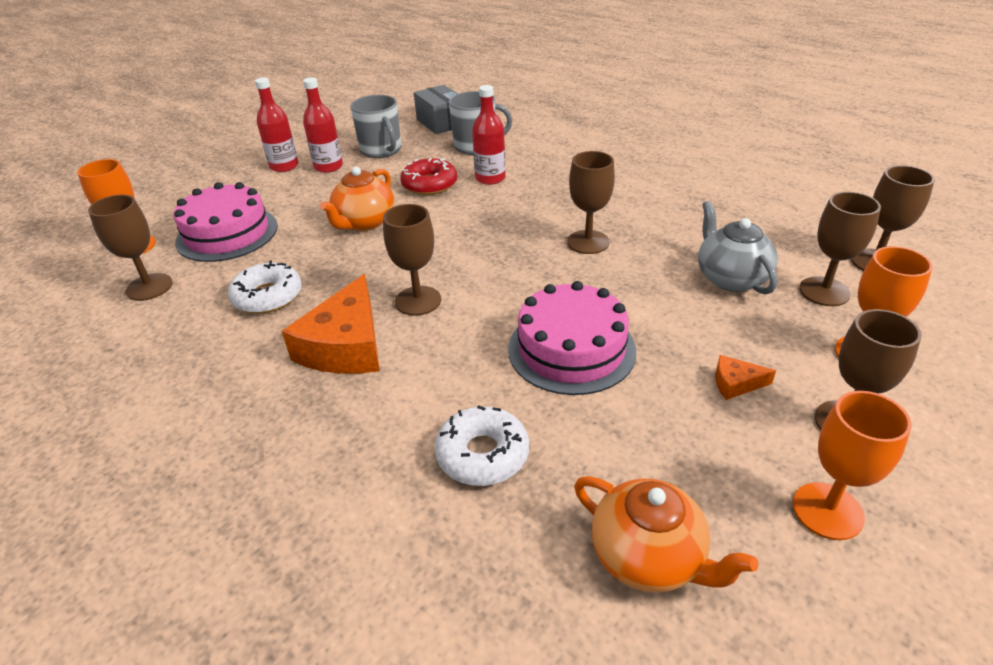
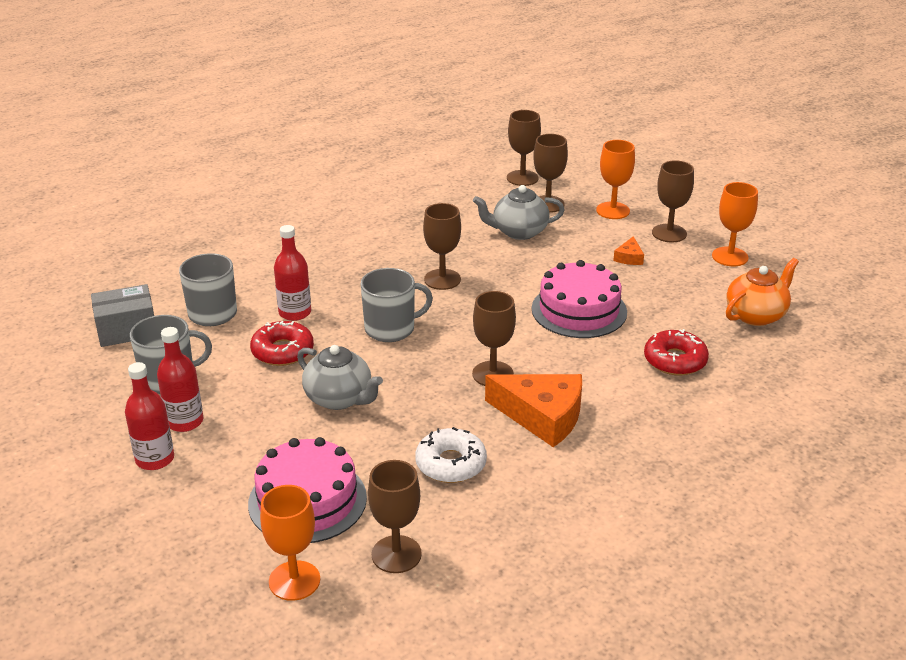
camera: 80 degrees left, 5 degrees down
orange teapot [320,167,394,231] -> grey teapot [297,345,383,410]
white donut [435,405,529,486] -> red donut [644,329,709,376]
none -> grey mug [361,268,433,342]

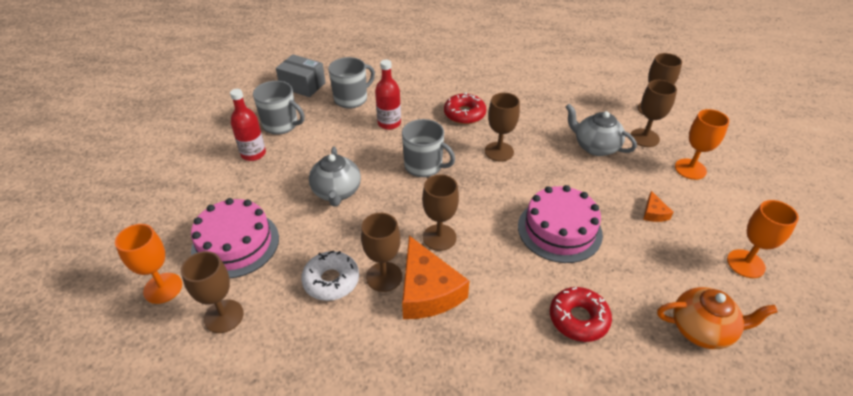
camera: 45 degrees right, 10 degrees up
red bottle [125,362,174,470] -> none
red donut [250,321,314,366] -> red donut moved to [444,92,486,124]
orange cheese [613,236,644,265] -> orange cheese turned 60 degrees counterclockwise [643,191,674,222]
brown goblet [652,160,694,243] -> brown goblet moved to [361,213,402,292]

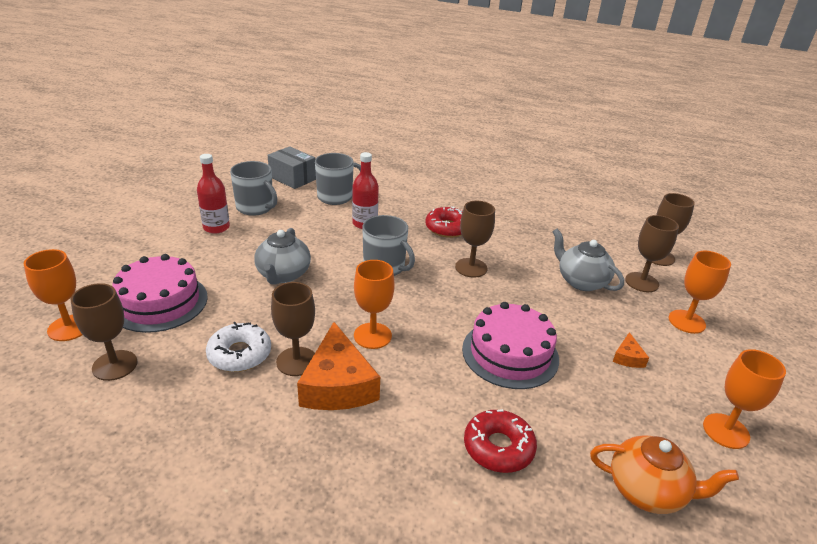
camera: 10 degrees right, 10 degrees down
brown goblet [422,174,459,251] -> orange goblet [354,260,395,349]

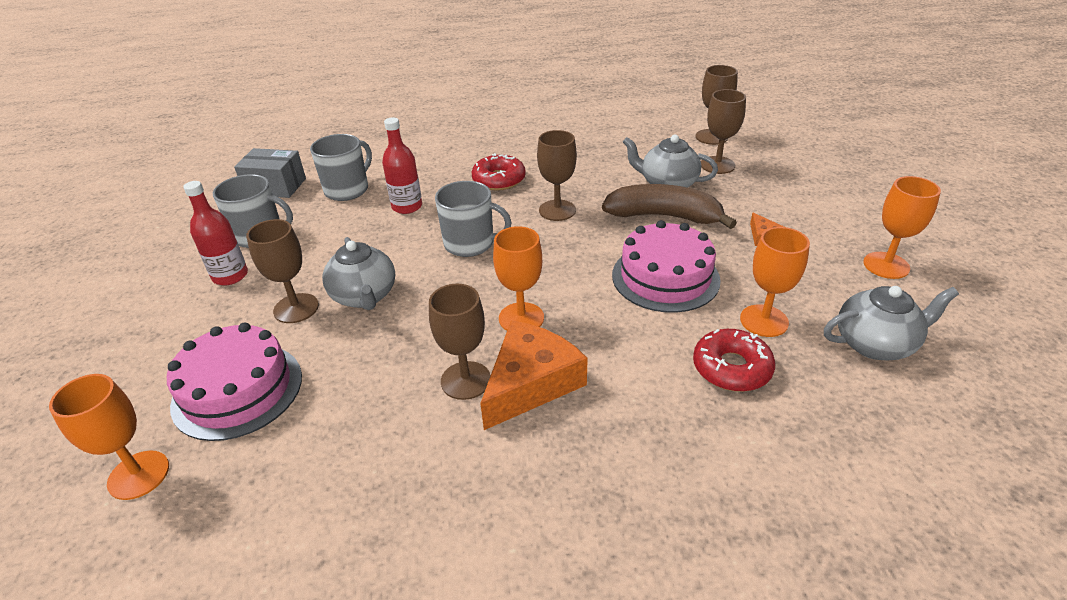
camera: 25 degrees left, 5 degrees up
brown goblet [70,283,137,381] -> brown goblet moved to [246,219,319,323]
white donut [206,322,271,372] -> none
orange cheese [297,322,380,410] -> orange cheese turned 105 degrees counterclockwise [480,320,588,430]
orange teapot [590,436,739,514] -> grey teapot [824,286,959,360]
orange goblet [669,251,731,334] -> orange goblet moved to [740,227,810,337]
none -> brown banana [602,184,737,229]

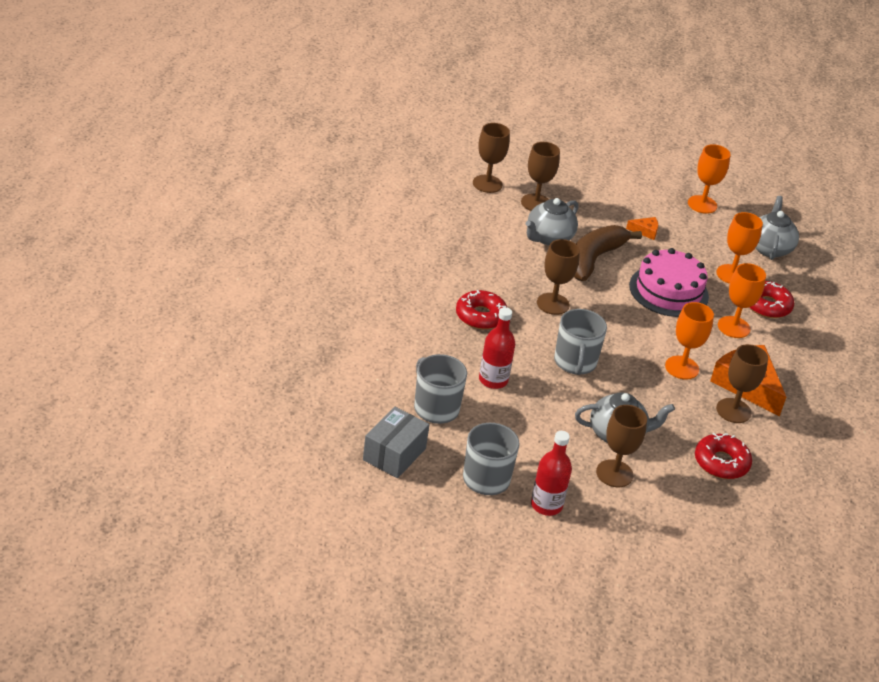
camera: 75 degrees left, 0 degrees up
orange goblet [49,374,169,500] -> orange goblet moved to [718,263,766,338]
pink cake [167,323,302,441] -> none
grey mug [435,181,512,257] -> grey mug turned 150 degrees clockwise [554,309,607,375]
none -> red donut [695,433,752,479]

